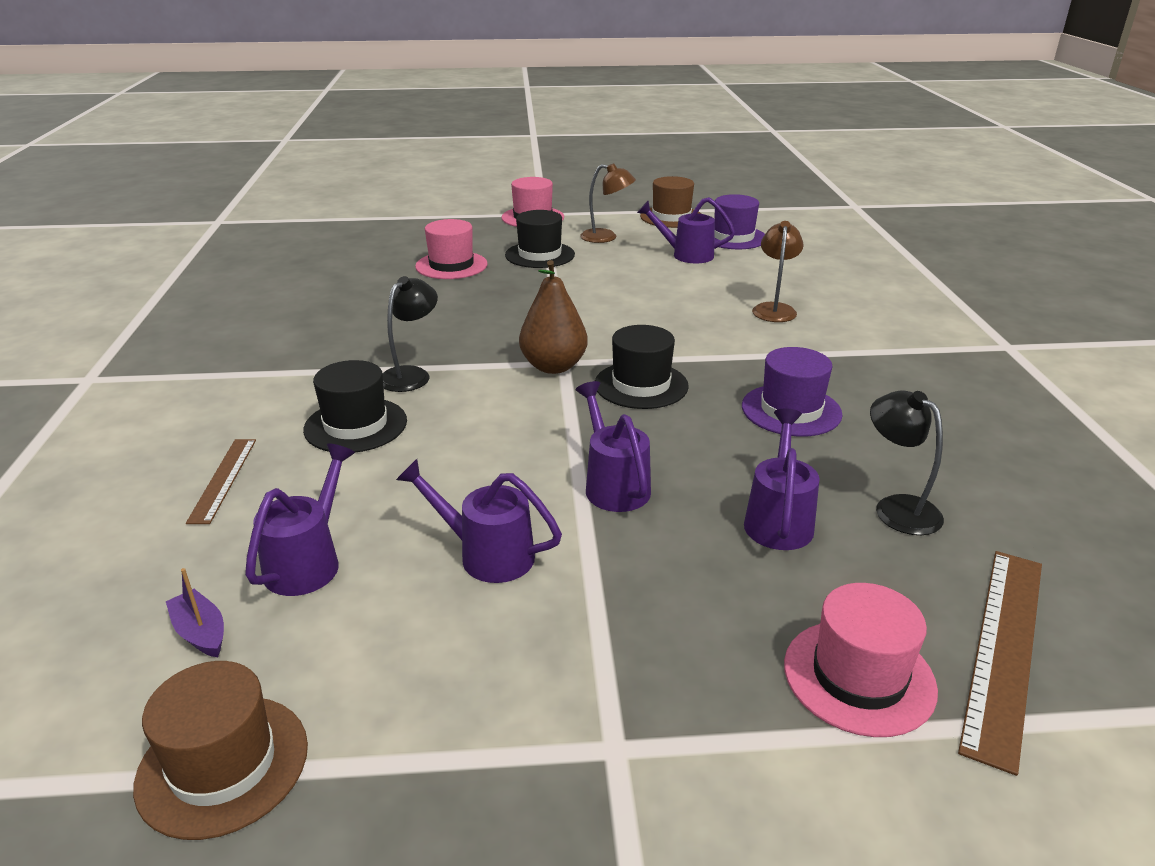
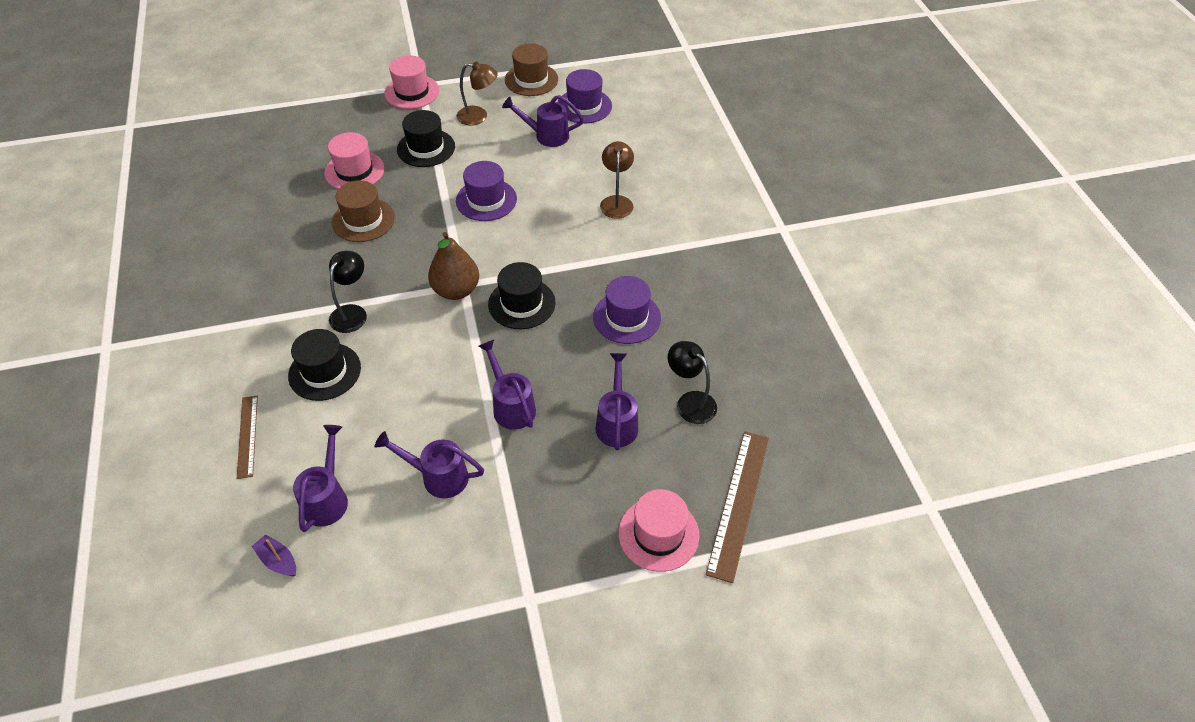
camera: 10 degrees left, 20 degrees up
brown hat [133,661,308,840] -> brown hat moved to [332,180,395,242]
none -> purple hat [456,161,517,221]

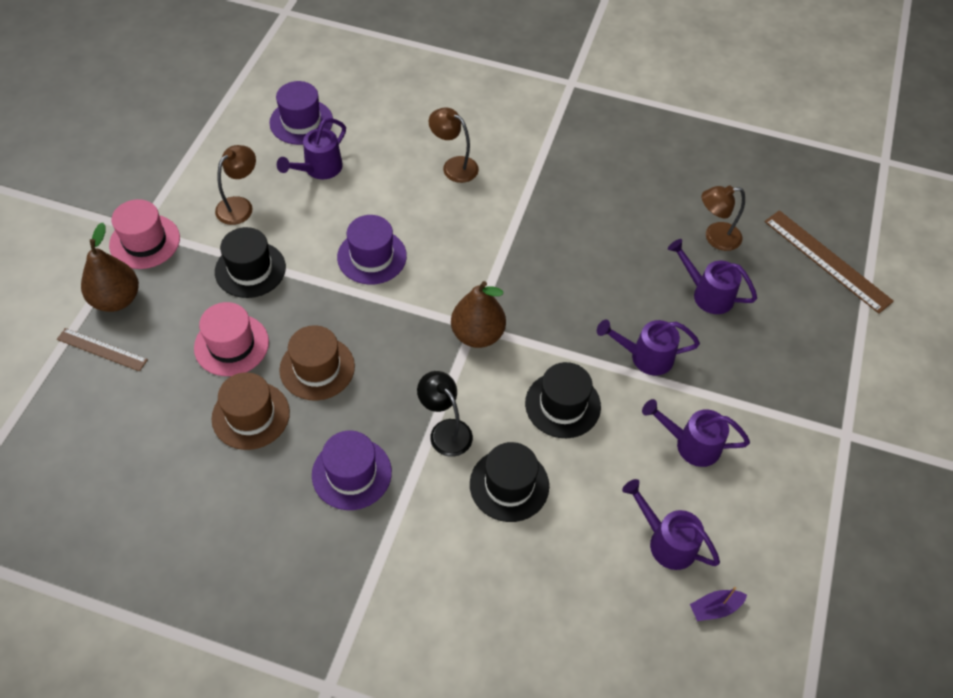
camera: 60 degrees left, 5 degrees up
brown ruler [237,396,258,479] -> brown ruler moved to [57,328,148,371]
purple watering can [375,431,484,498] -> purple watering can turned 60 degrees clockwise [642,399,750,467]
black hat [488,262,556,329] -> black hat moved to [525,362,601,438]
brown hat [505,43,558,96] -> brown hat moved to [211,372,290,450]
purple hat [593,276,661,344] -> purple hat moved to [312,430,392,510]
pink hat [618,489,700,572] -> none
black lamp [668,341,717,424] -> brown lamp [702,185,745,251]
none -> brown pear [81,223,139,312]

